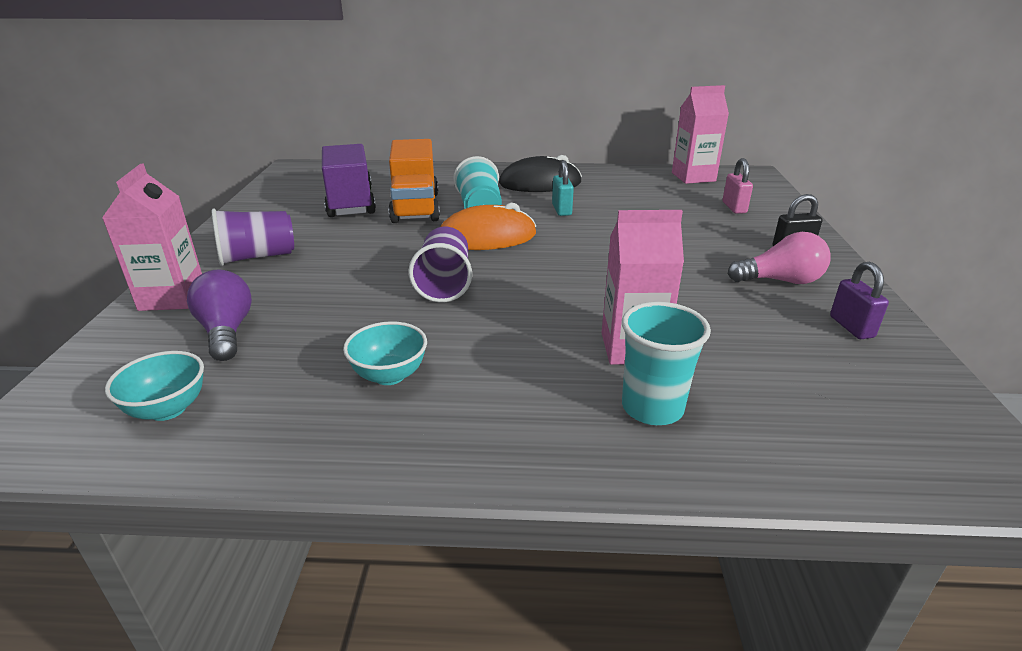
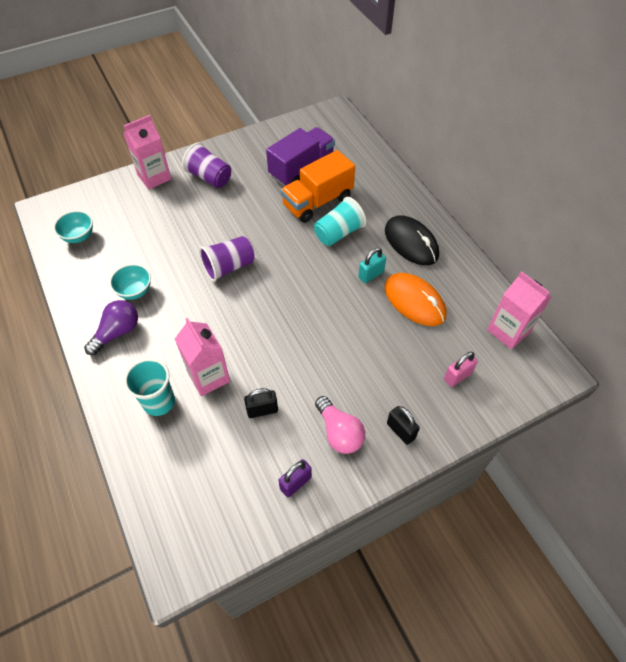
camera: 60 degrees right, 25 degrees up
purple light bulb [187,270,252,361] -> purple light bulb moved to [84,300,138,355]
orange mouse [440,203,536,250] -> orange mouse moved to [384,273,446,326]
none -> black padlock [244,388,278,418]

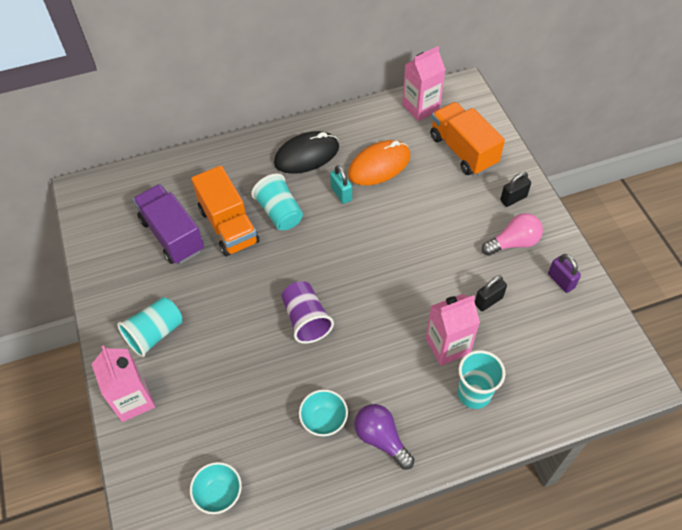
camera: 80 degrees left, 0 degrees up
purple cup [182,143,231,188] -> turquoise cup [117,297,182,357]
black padlock [244,388,278,418] -> black padlock turned 60 degrees clockwise [475,276,507,311]
pink padlock [444,352,478,387] -> orange truck [430,102,505,175]

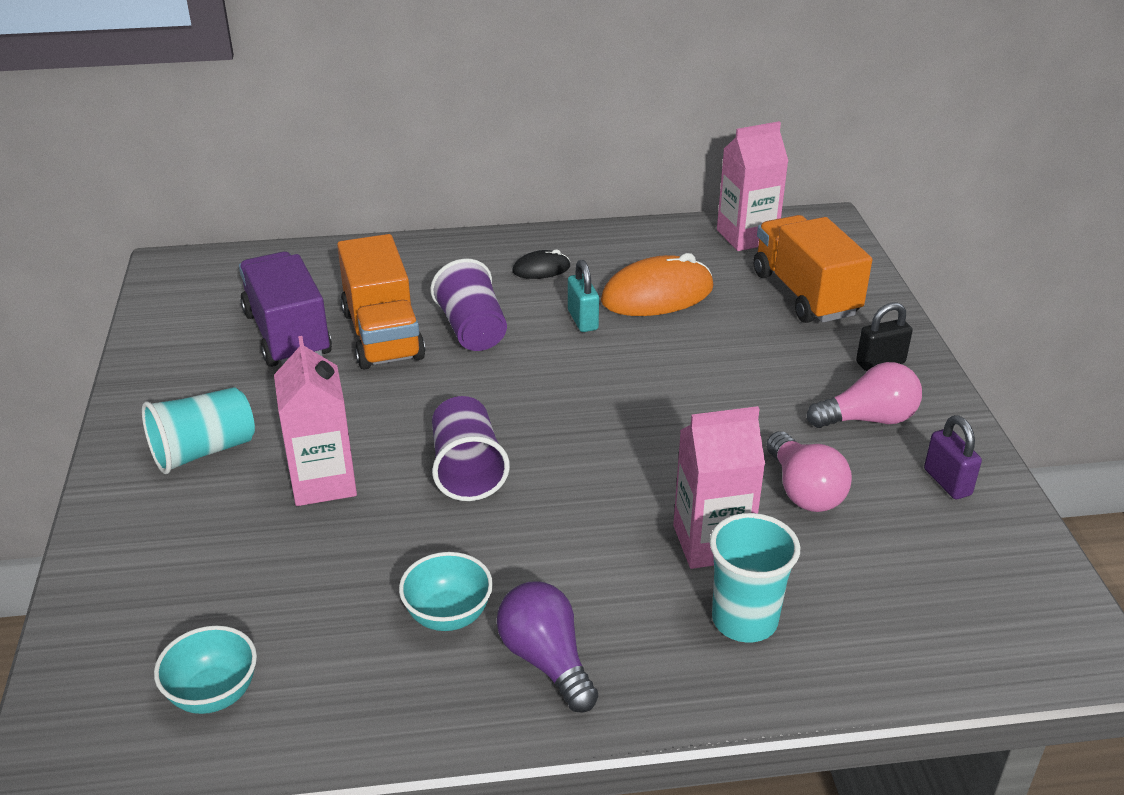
camera: 10 degrees right, 20 degrees down
pink carton [92,345,155,422] -> pink carton moved to [274,336,357,506]
turquoise cup [251,174,303,230] -> purple cup [431,259,507,351]
black mouse [274,131,339,174] -> black mouse [512,249,570,279], size x0.51
black padlock [475,276,507,311] -> pink light bulb [766,431,852,512]

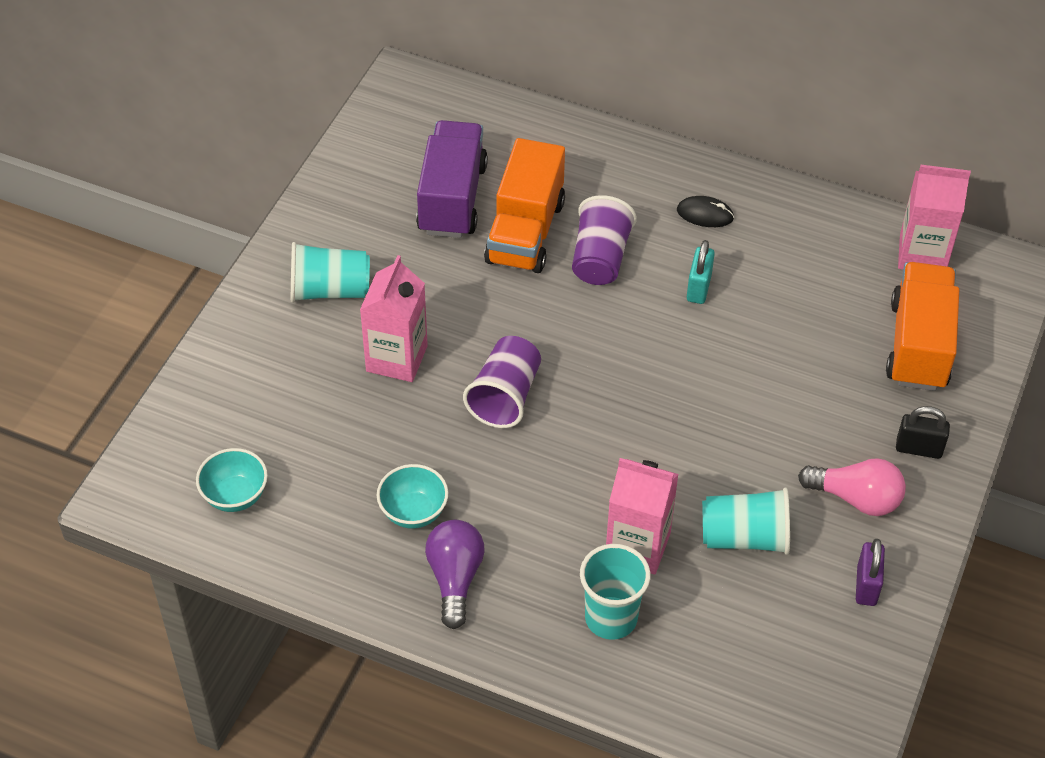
camera: 30 degrees right, 15 degrees up
orange mouse [601,253,714,316] -> none
pink light bulb [766,431,852,512] -> turquoise cup [702,487,790,555]

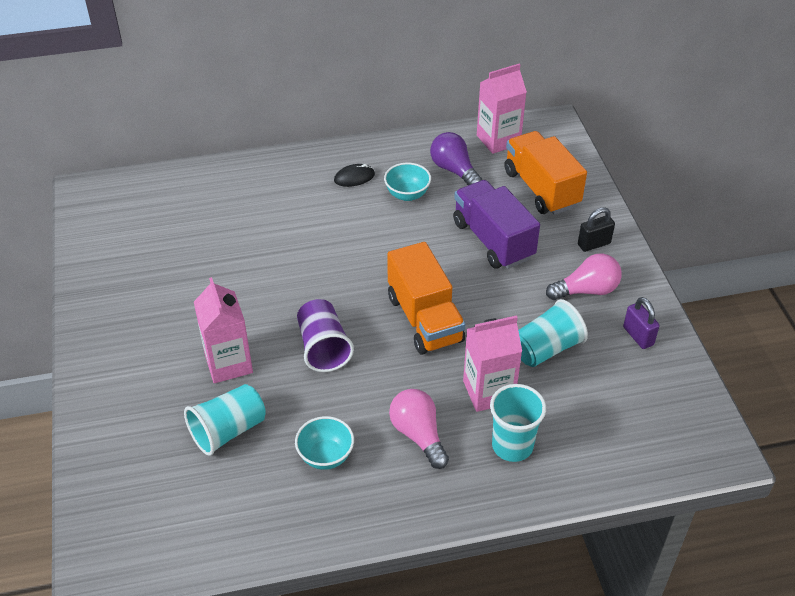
camera: 35 degrees left, 5 degrees down
turquoise bowl [196,448,268,512] -> turquoise bowl moved to [384,163,431,201]
turquoise cup [291,242,370,303] -> turquoise cup moved to [184,384,266,456]
purple truck [416,120,488,238] -> purple truck moved to [453,180,540,269]
purple light bulb [425,520,485,629] -> purple light bulb moved to [430,132,482,185]
orange truck [484,138,565,273] -> orange truck moved to [387,242,465,355]
purple cup [572,195,637,285] -> none
turquoise padlock [687,240,715,304] -> none
none -> pink light bulb [389,389,449,469]

